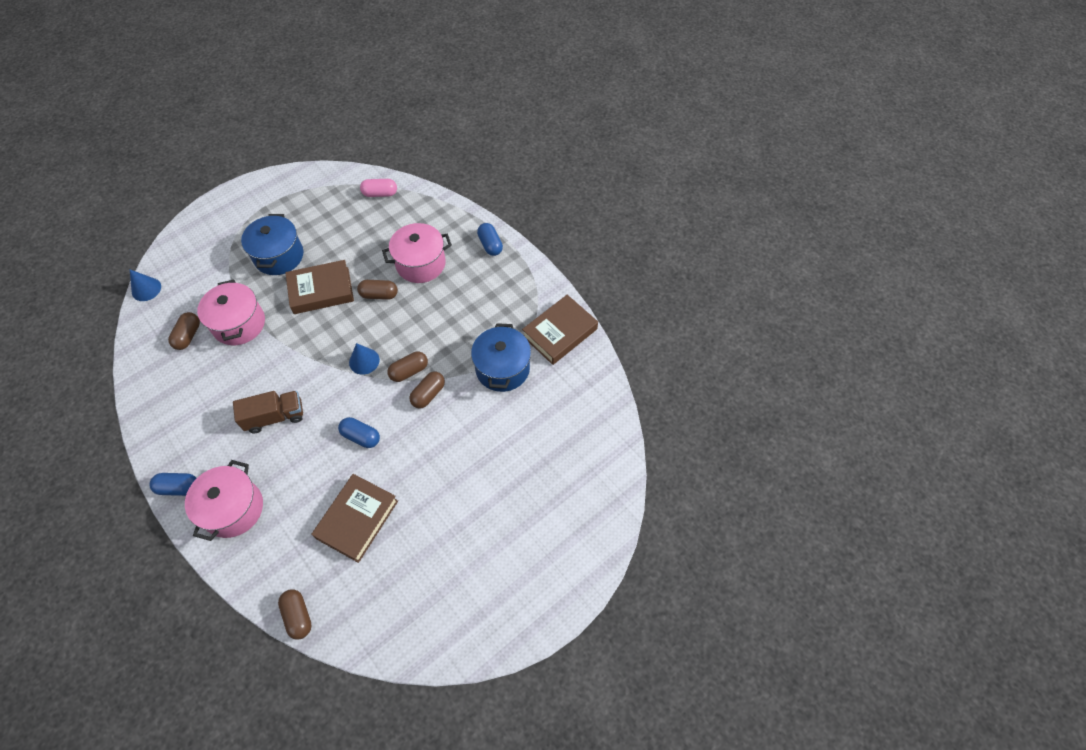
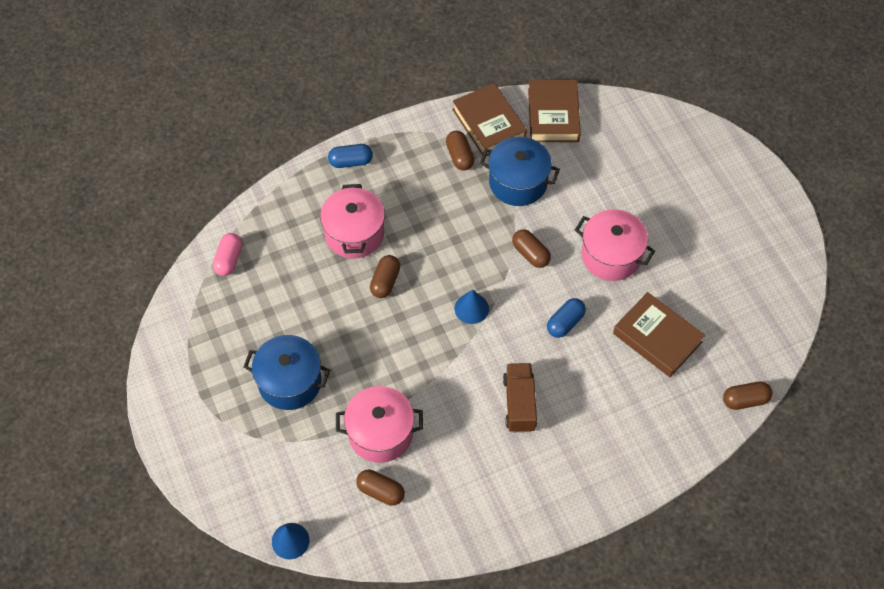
camera: 75 degrees left, 0 degrees up
blue capsule [149,473,197,496] -> none
pink pot [185,460,263,541] -> pink pot moved to [575,209,655,281]
brown book [285,260,354,314] -> brown book moved to [528,80,581,142]
brown capsule [387,351,428,382] -> brown capsule moved to [446,131,474,171]

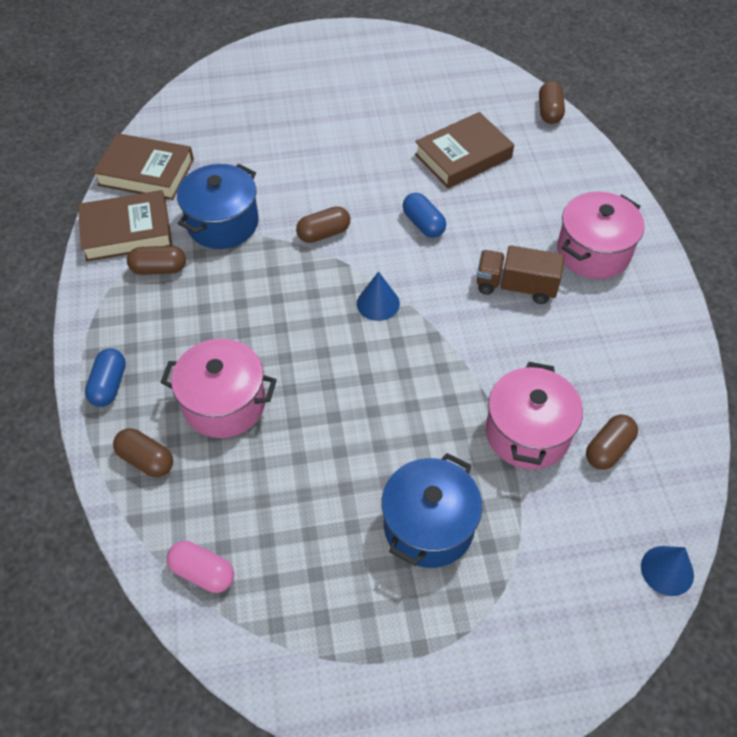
camera: 75 degrees left, 5 degrees down
brown capsule [370,255,400,298] -> brown capsule moved to [113,428,173,477]
pink pot [575,209,655,281] -> pink pot moved to [557,191,645,279]

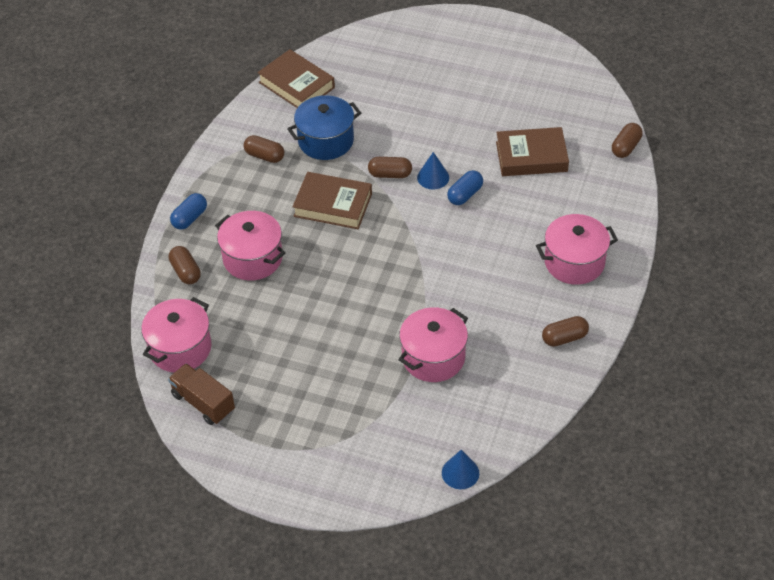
camera: 30 degrees right, 5 degrees down
brown book [78,190,172,262] -> brown book moved to [292,172,372,229]
pink capsule [167,541,234,593] -> pink pot [141,297,211,373]
blue cone [357,272,400,321] -> blue cone moved to [417,152,449,190]
blue pot [381,453,482,568] -> none
blue capsule [403,193,446,238] -> blue capsule turned 45 degrees clockwise [447,170,483,205]
brown truck [477,245,564,304] -> brown truck moved to [168,363,235,425]
brown capsule [586,414,638,470] -> brown capsule moved to [542,316,589,347]

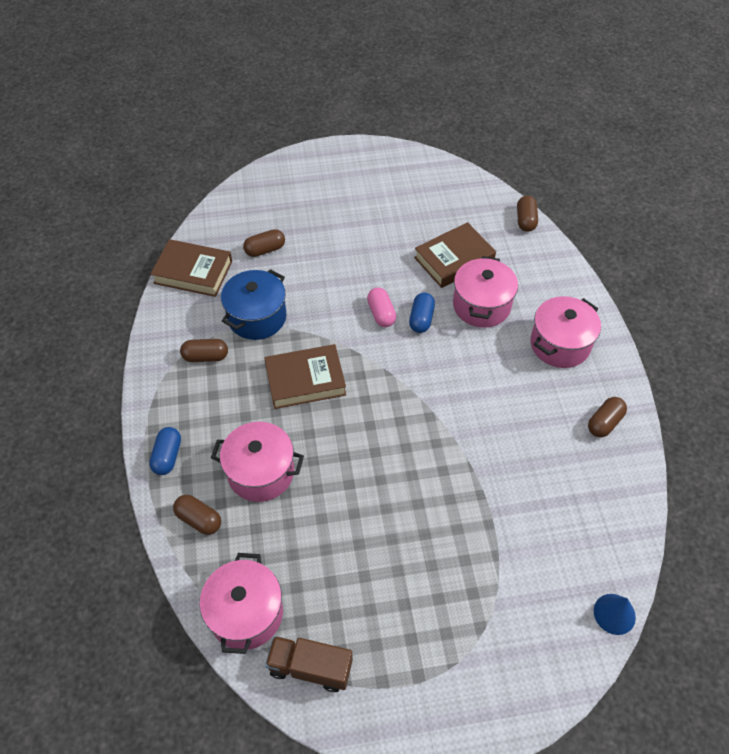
camera: 30 degrees left, 5 degrees up
brown capsule [368,157,412,178] -> brown capsule moved to [243,229,285,257]
pink pot [398,307,468,382] -> pink pot moved to [453,256,518,328]
blue cone [417,152,449,190] -> pink capsule [367,288,396,327]

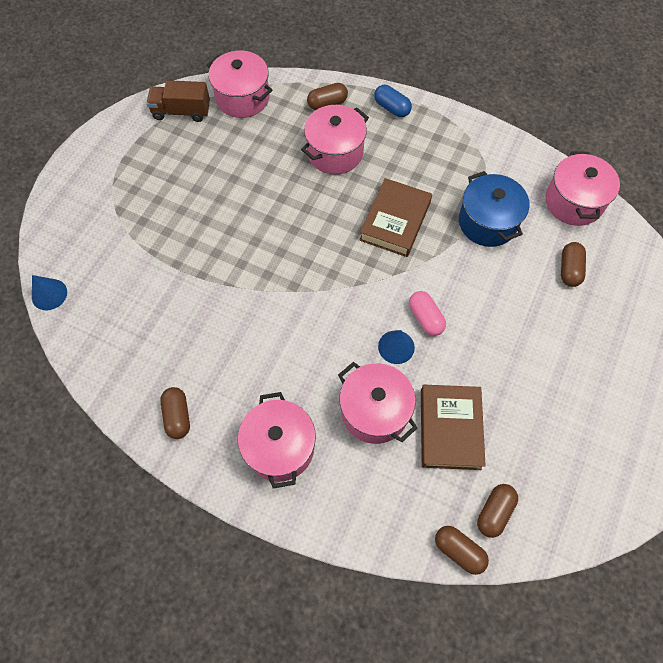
camera: 125 degrees right, 10 degrees up
brown book [150,239,232,297] -> pink pot [546,151,620,226]
brown capsule [180,339,228,362] -> brown capsule moved to [477,484,518,538]
brown truck [265,636,353,692] -> brown truck turned 135 degrees counterclockwise [146,80,210,122]
pink capsule [367,288,396,327] -> pink capsule turned 45 degrees clockwise [409,291,446,336]
blue capsule [409,293,435,333] -> blue cone [378,330,415,364]

